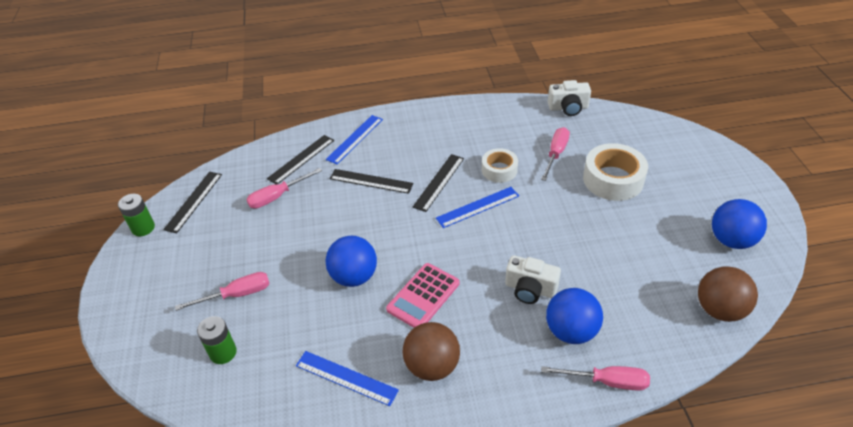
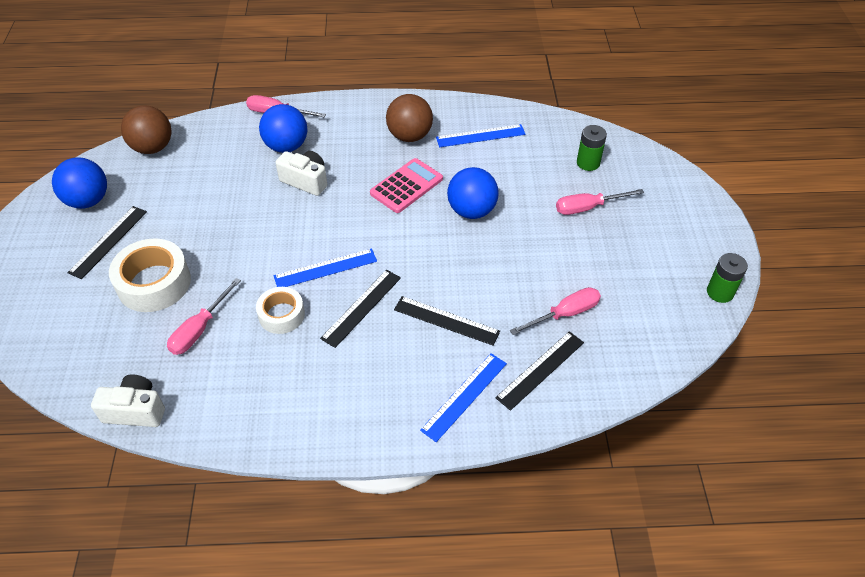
camera: 175 degrees left, 5 degrees up
black ruler [163,171,222,234] -> black ruler moved to [67,206,147,279]
blue ruler [296,351,399,406] -> blue ruler turned 45 degrees counterclockwise [436,124,526,147]

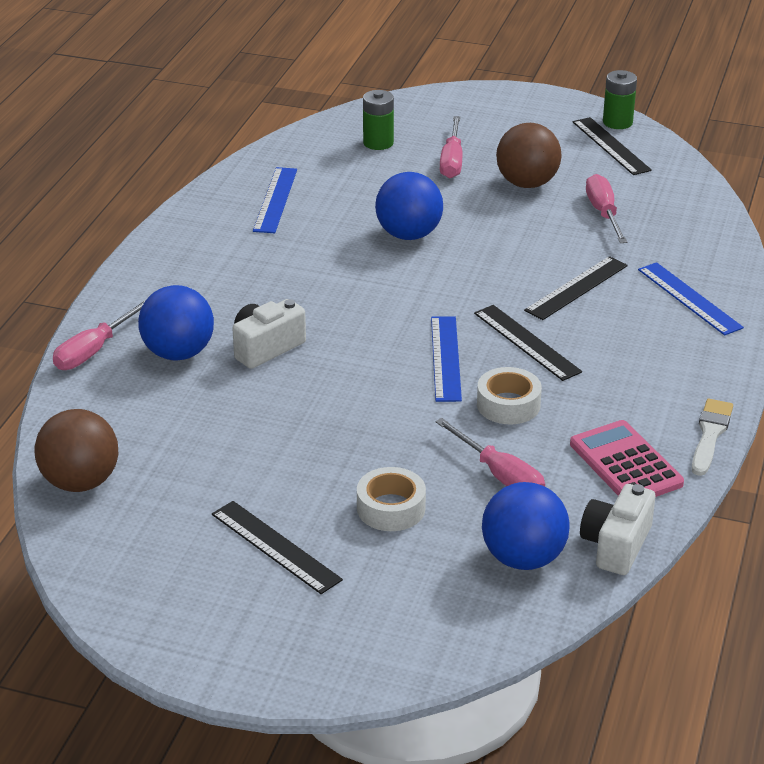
camera: 70 degrees left, 15 degrees down
blue ball [52,157,107,209] -> blue ball moved to [482,482,570,570]
white tape [109,238,191,312] -> white tape [357,467,426,531], size x0.62
pink calculator [370,158,443,213] -> pink calculator moved to [570,420,684,497]
brown ball [386,94,433,142] -> brown ball moved to [496,123,562,188]
black ruler [495,331,584,411] -> black ruler moved to [573,117,652,175]
none -> white brush [692,399,733,476]

